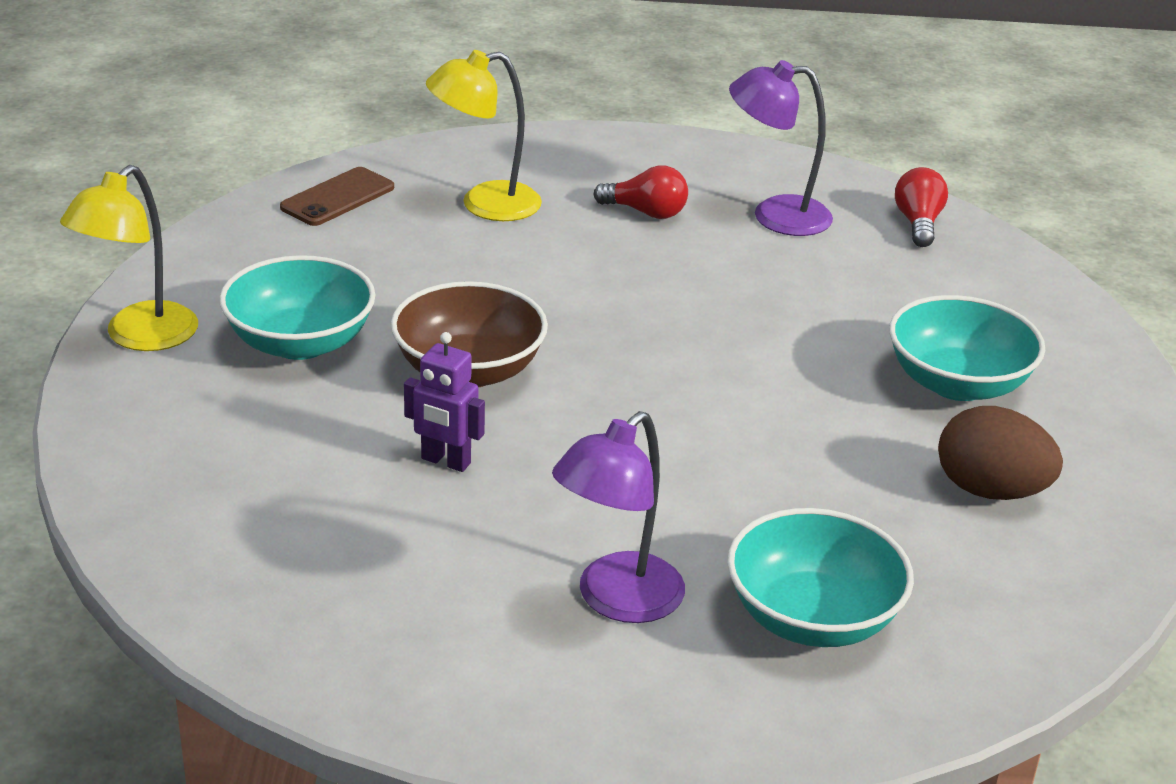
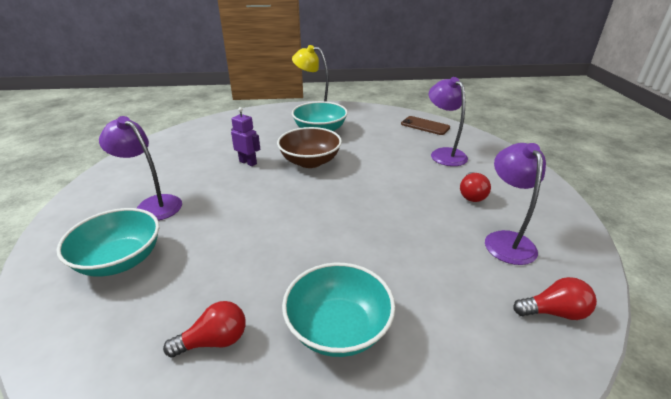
camera: 85 degrees right, 0 degrees up
purple robot [404,332,485,472] -> purple robot turned 105 degrees clockwise [231,107,260,166]
yellow lamp [426,50,542,221] -> purple lamp [429,77,468,166]
brown egg [938,406,1063,500] -> red light bulb [163,301,246,357]

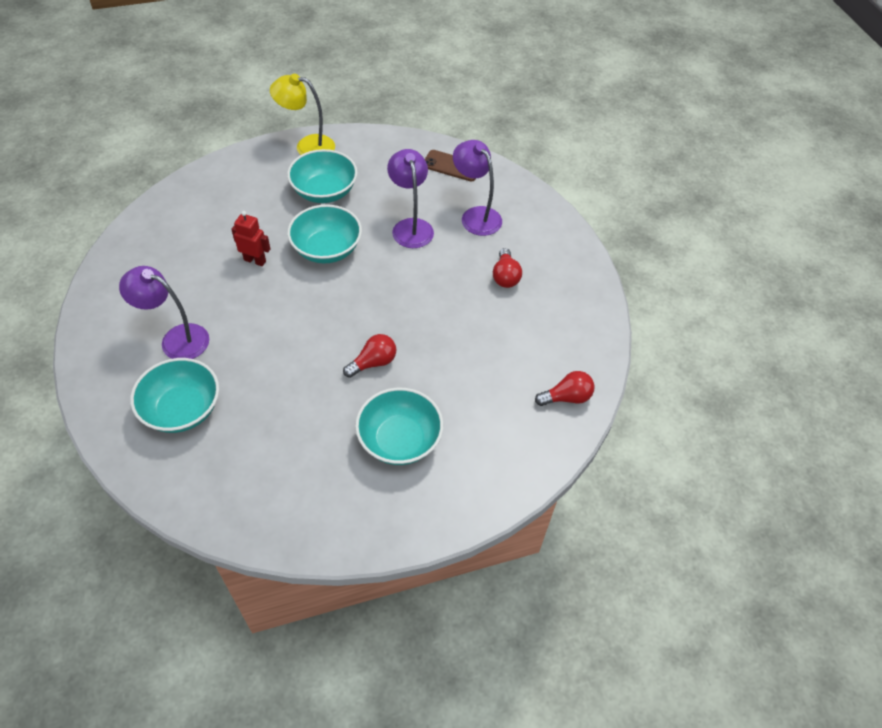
camera: 15 degrees left, 20 degrees up
red light bulb [163,301,246,357] -> red light bulb moved to [343,334,396,378]
purple robot [231,107,260,166] -> red robot [231,211,270,266]
brown bowl [277,127,342,168] -> turquoise bowl [287,205,362,263]
purple lamp [485,143,546,265] -> purple lamp moved to [387,149,434,248]

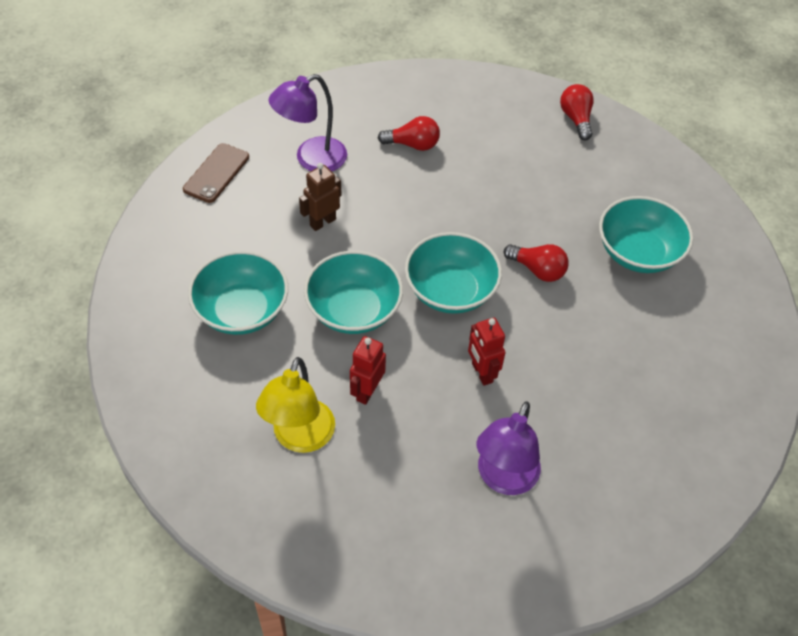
camera: 85 degrees left, 0 degrees up
turquoise bowl [130,358,219,433] -> turquoise bowl moved to [405,232,502,314]
yellow lamp [270,74,335,155] -> yellow lamp moved to [256,357,335,453]
red light bulb [343,334,396,378] -> red light bulb turned 150 degrees clockwise [504,244,569,282]
purple lamp [387,149,434,248] -> brown robot [299,163,341,231]
none -> red robot [468,318,505,386]

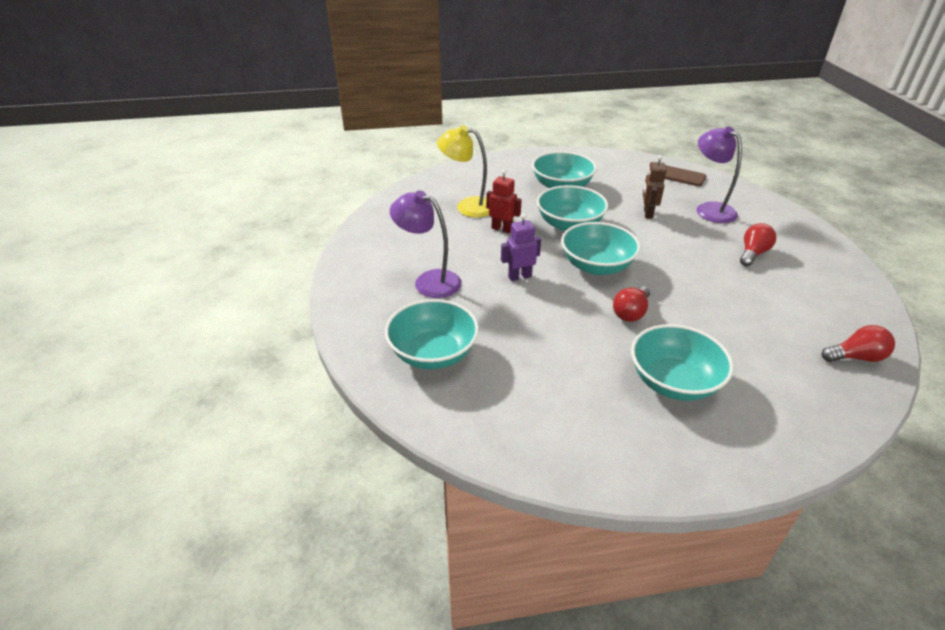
camera: 95 degrees right, 15 degrees down
brown robot [299,163,341,231] -> brown robot turned 135 degrees counterclockwise [643,155,667,219]
red light bulb [378,116,440,151] -> red light bulb turned 150 degrees counterclockwise [740,223,776,266]
red robot [468,318,505,386] -> purple robot [501,214,541,281]
none -> turquoise bowl [385,299,479,369]

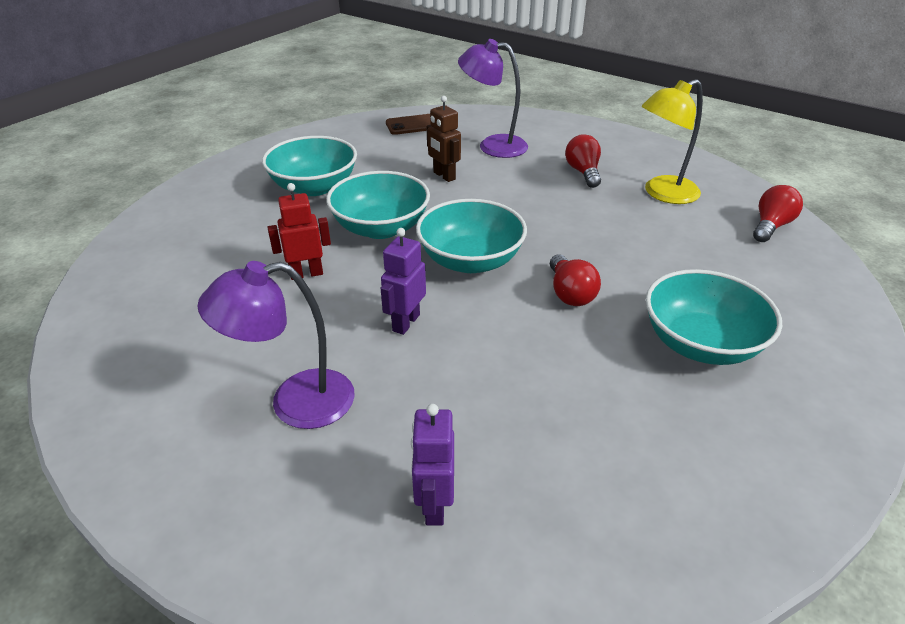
camera: 45 degrees left, 0 degrees up
turquoise bowl [385,299,479,369] -> purple robot [411,404,454,526]
yellow lamp [437,125,489,217] -> yellow lamp moved to [642,79,703,204]

